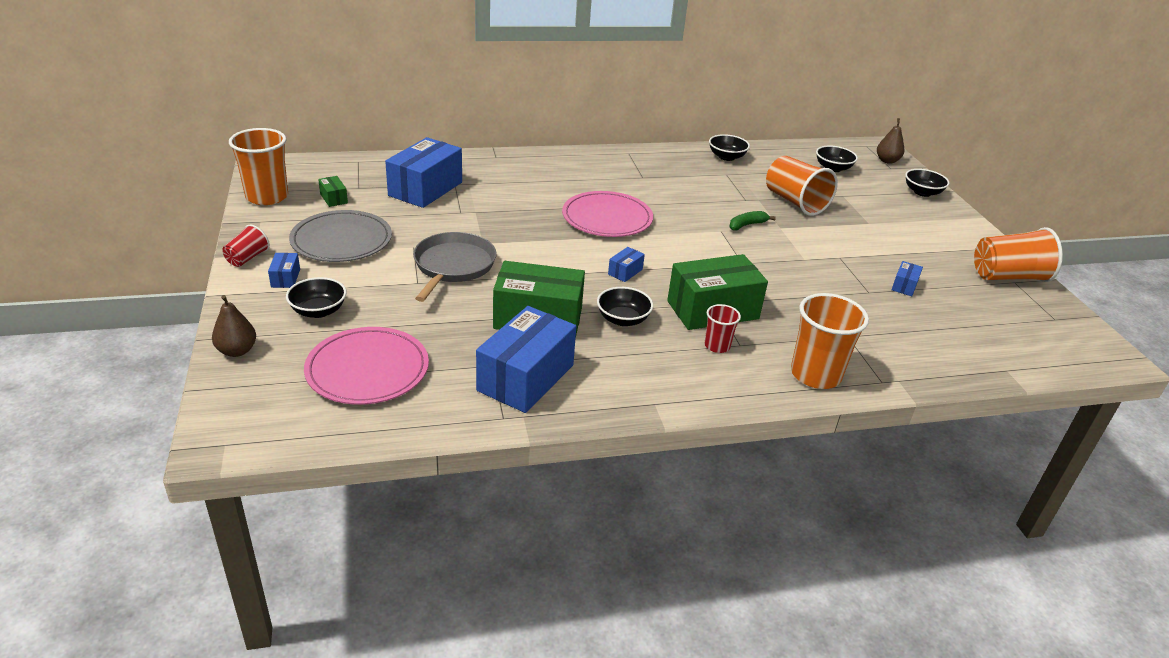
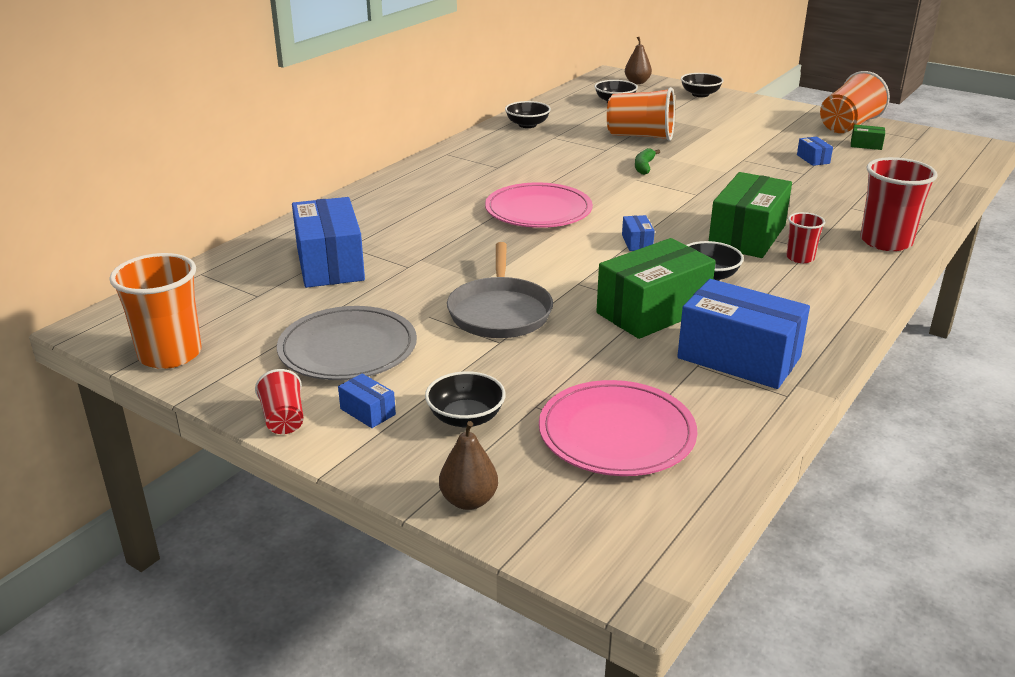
camera: 40 degrees left, 5 degrees down
green box [318,176,348,207] -> green box moved to [851,124,885,150]
grey pan [413,232,497,302] -> grey pan turned 150 degrees counterclockwise [447,242,553,338]
blue box [476,306,576,413] -> blue box turned 45 degrees counterclockwise [677,279,810,389]
orange cup [791,293,869,389] -> red cup [860,157,938,251]

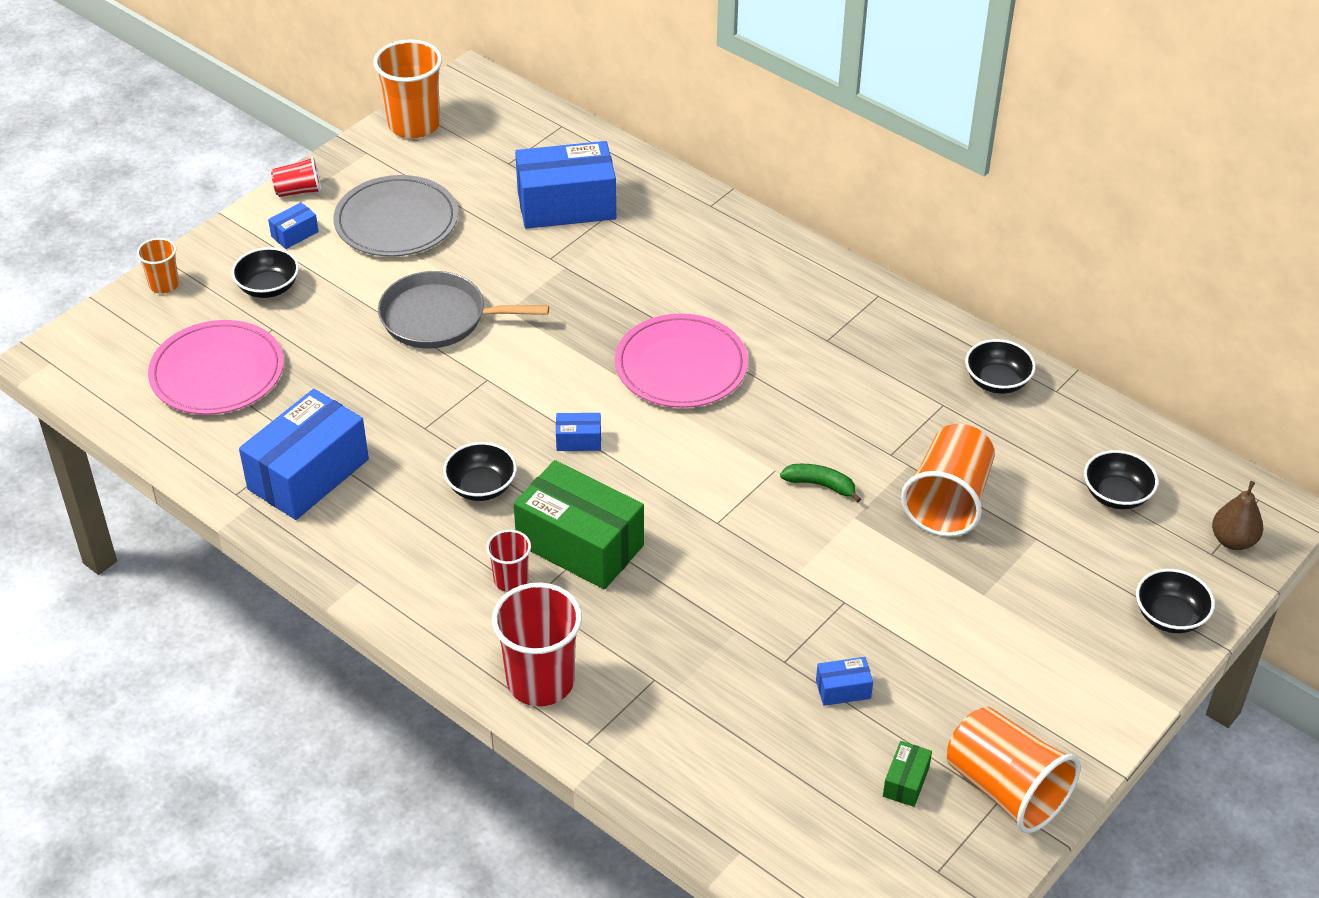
camera: 95 degrees right, 15 degrees up
brown pear [439,421,498,510] -> orange cup [137,238,179,294]
green box [596,238,716,339] -> none

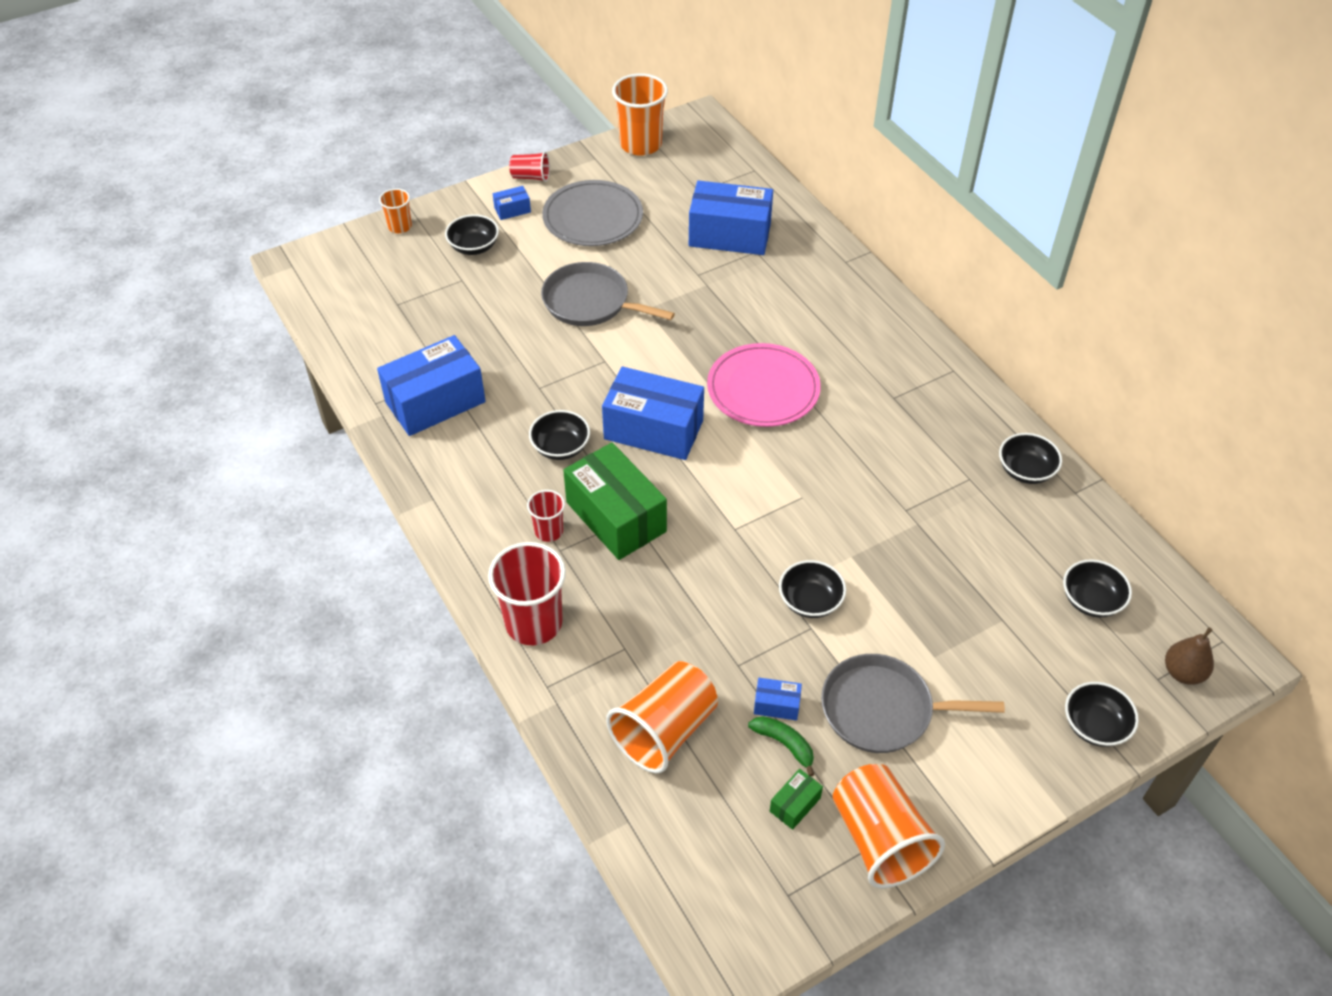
camera: 20 degrees right, 5 degrees up
pink plate [148,320,284,415] -> none
blue box [556,413,601,451] -> blue box [602,367,704,460], size x2.34
green banana [780,464,861,503] -> green banana moved to [748,716,814,776]
orange cup [901,424,995,537] -> orange cup moved to [606,661,718,773]
none -> black bowl [779,560,846,618]
none -> grey pan [821,654,1005,753]

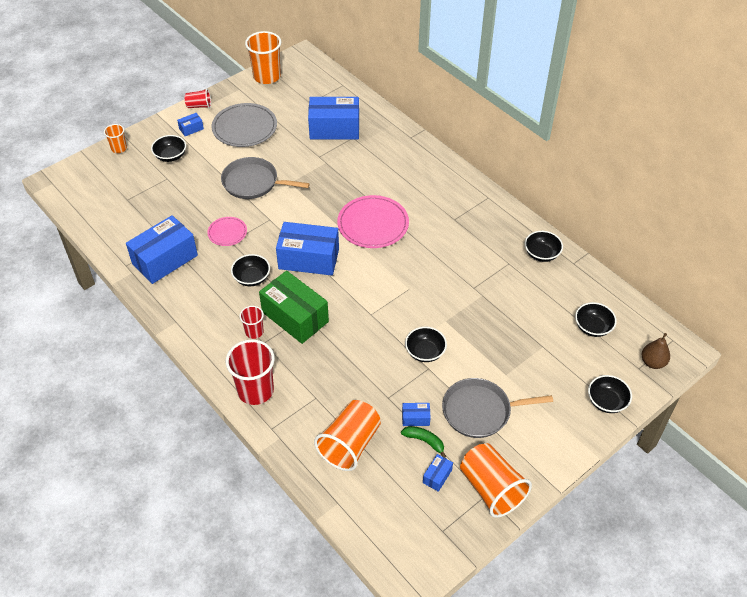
camera: 10 degrees left, 0 degrees up
green box [770,769,823,830] -> blue box [423,454,453,492]
none -> pink plate [207,217,247,246]

